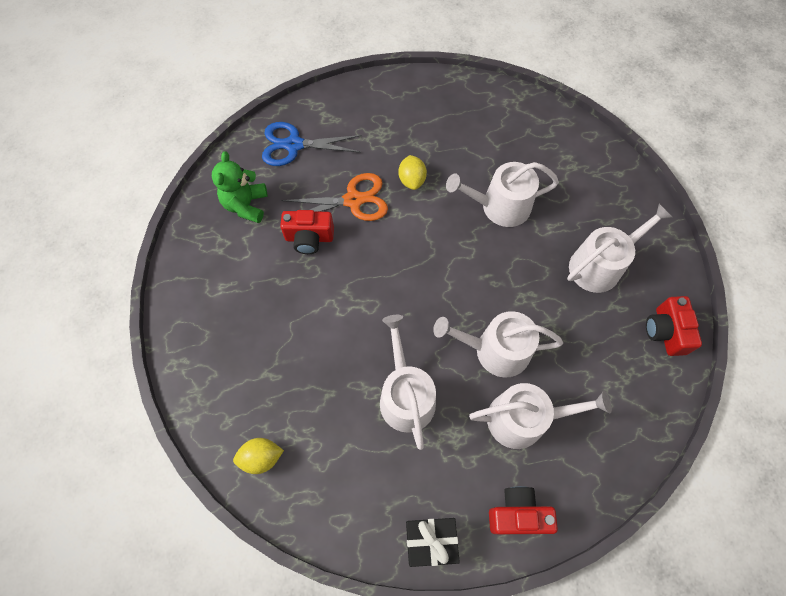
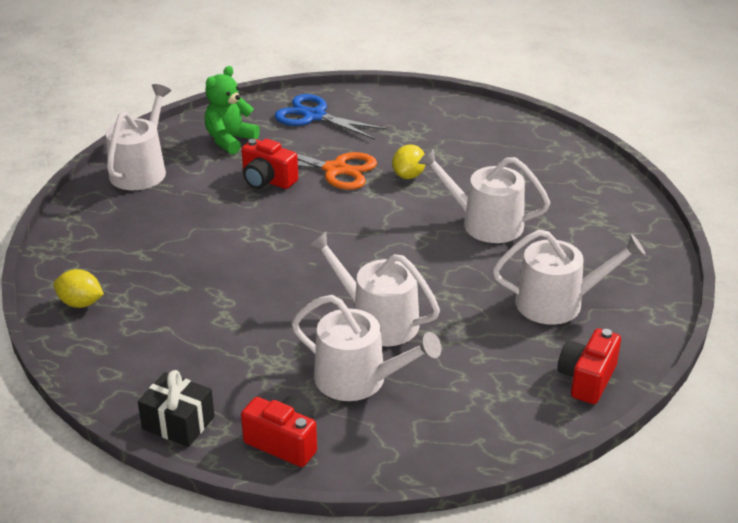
camera: 30 degrees right, 30 degrees down
white watering can [380,315,436,450] -> white watering can moved to [106,84,171,190]

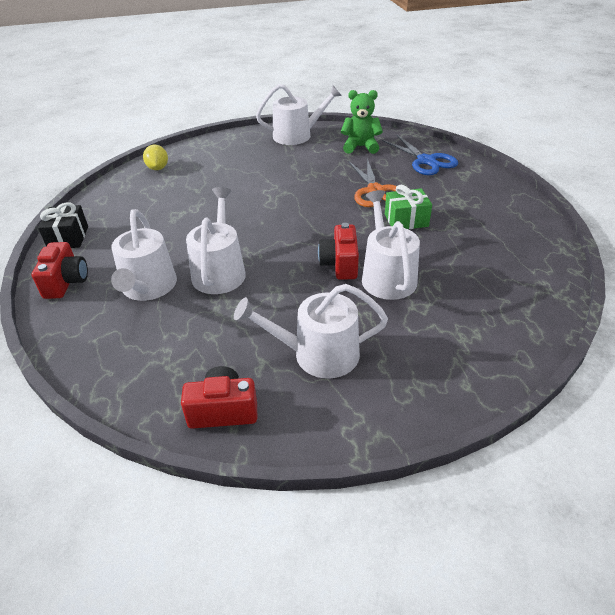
camera: 60 degrees right, 5 degrees up
red camera [241,139,298,189] -> red camera moved to [318,223,359,280]
blue scissors [274,94,387,140] -> blue scissors turned 150 degrees clockwise [382,134,458,175]
yellow lemon [392,144,425,179] -> green gift [385,185,432,229]
white watering can [493,230,645,325] -> white watering can turned 120 degrees clockwise [234,284,388,378]

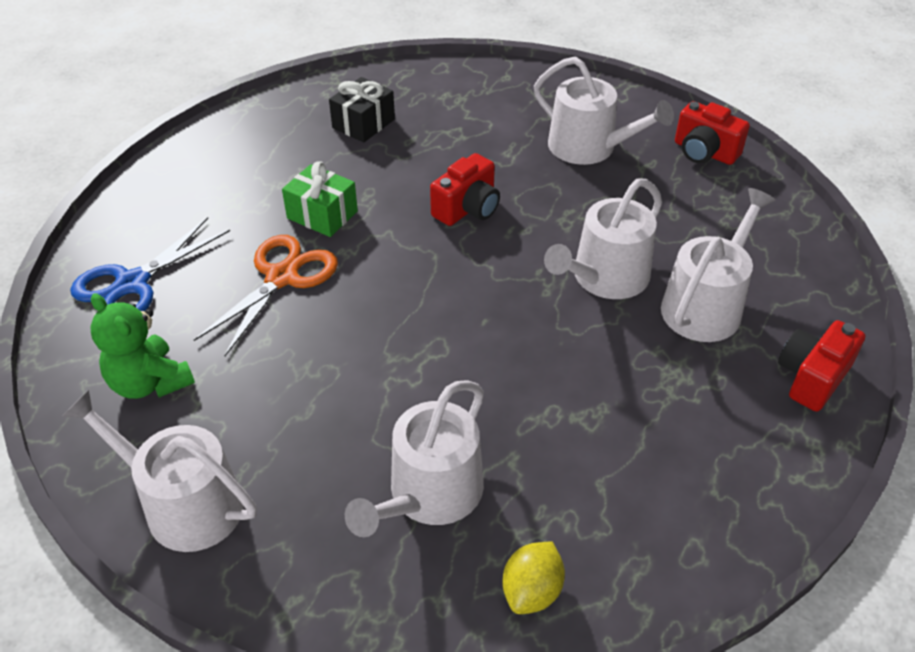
camera: 140 degrees left, 5 degrees up
black gift [38,203,88,248] -> black gift moved to [329,77,395,142]
white watering can [362,190,420,300] -> white watering can moved to [345,380,484,537]
blue scissors [382,134,458,175] -> blue scissors turned 150 degrees counterclockwise [70,217,230,312]

